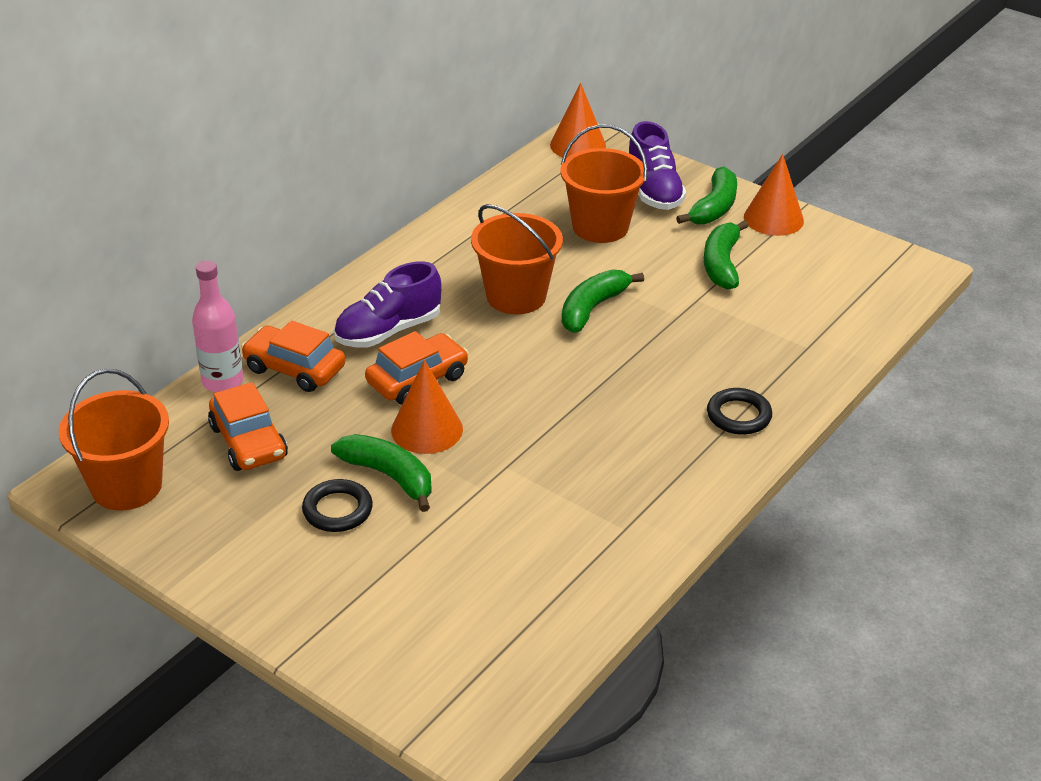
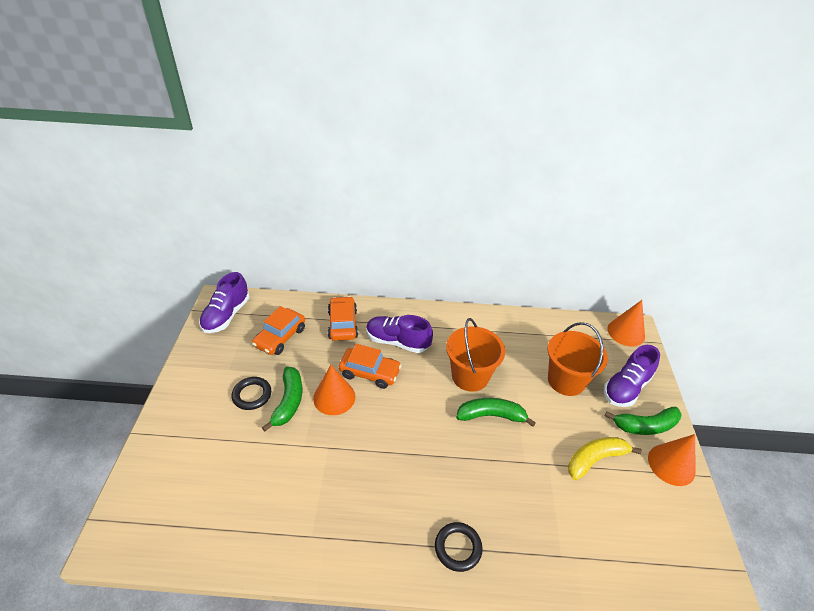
camera: 55 degrees right, 5 degrees up
orange bucket [59,369,169,511] -> purple shoe [199,272,250,333]
pink bottle [192,260,244,392] -> none
green banana [704,220,749,289] -> yellow banana [568,437,642,480]

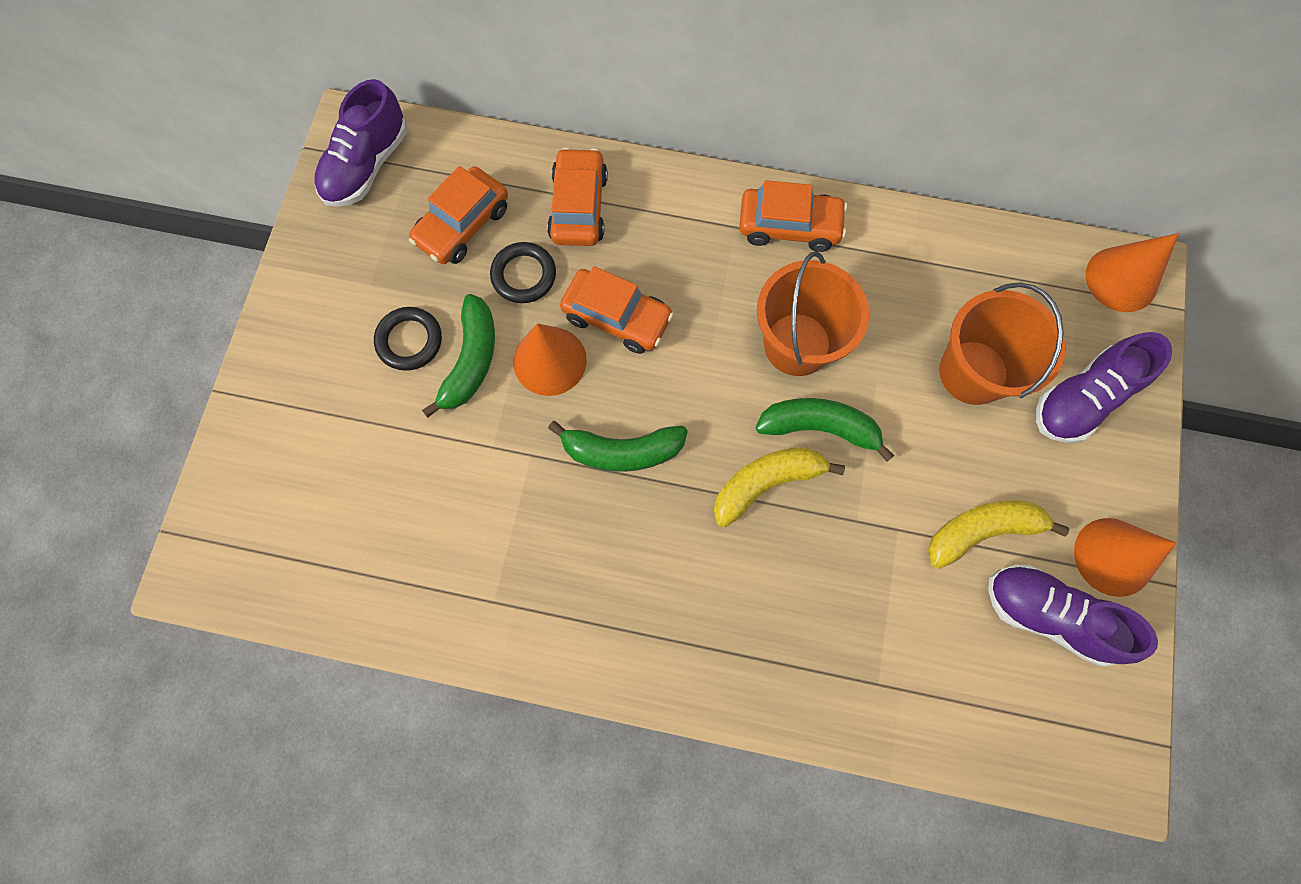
camera: 10 degrees right, 30 degrees up
purple shoe [366,315,433,353] -> purple shoe moved to [988,565,1158,666]
black ring [435,522,483,572] -> black ring moved to [490,242,556,303]
green banana [605,407,682,435] -> green banana moved to [548,421,688,472]
none -> yellow banana [714,447,845,527]
none -> orange car [739,180,847,252]

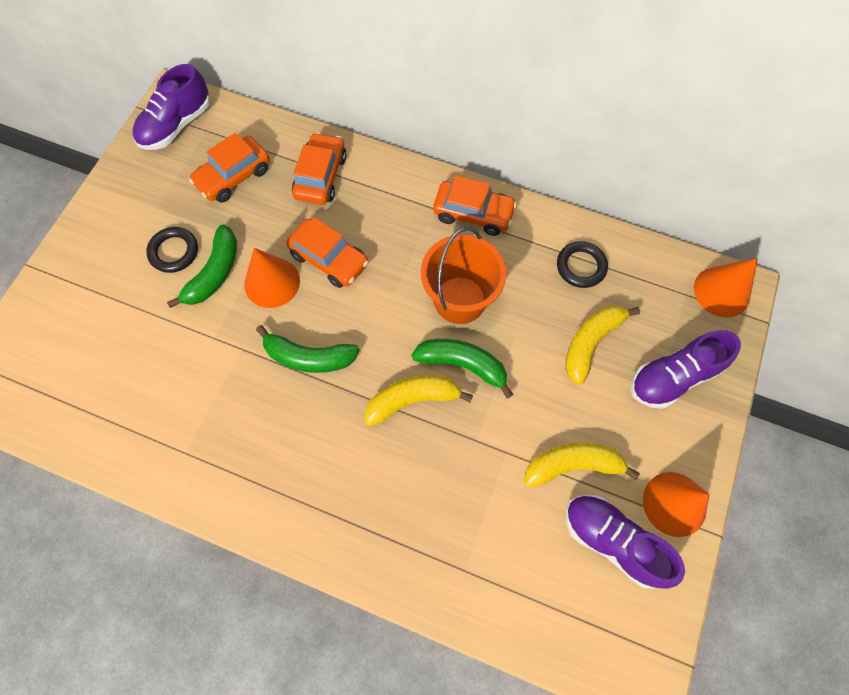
camera: 10 degrees right, 5 degrees down
black ring [490,242,556,303] -> black ring moved to [557,241,608,288]
orange bucket [939,282,1066,405] -> yellow banana [565,305,640,385]

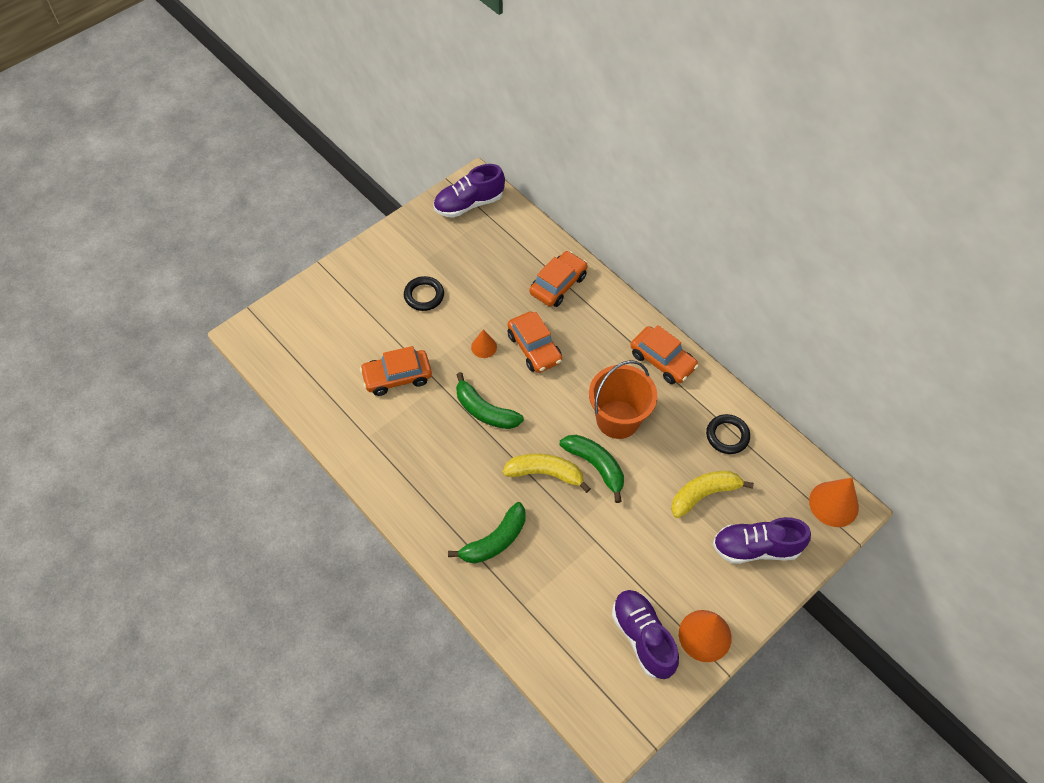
camera: 25 degrees right, 10 degrees down
green banana [167,224,237,308] -> green banana moved to [448,502,525,564]
orange car [189,133,270,203] -> orange car moved to [360,346,432,396]
orange cone [244,248,300,308] -> orange cone [471,329,497,358], size x0.57
yellow banana [525,443,640,487] -> none

